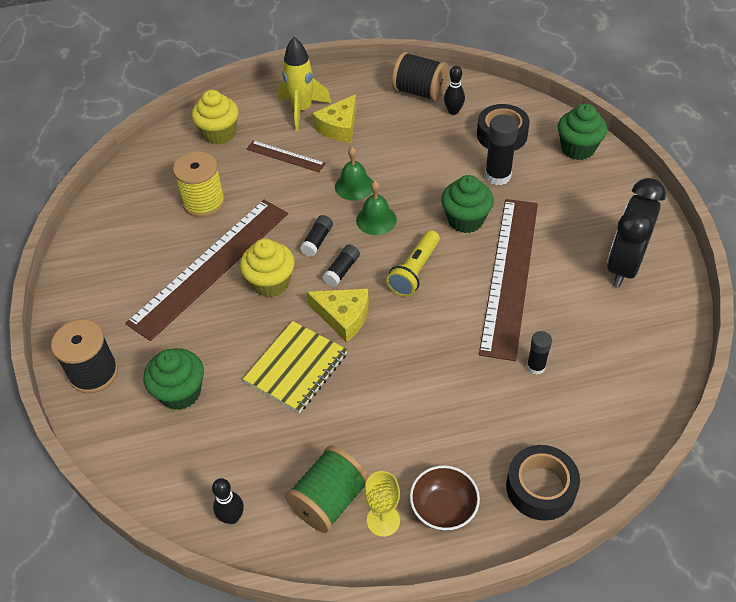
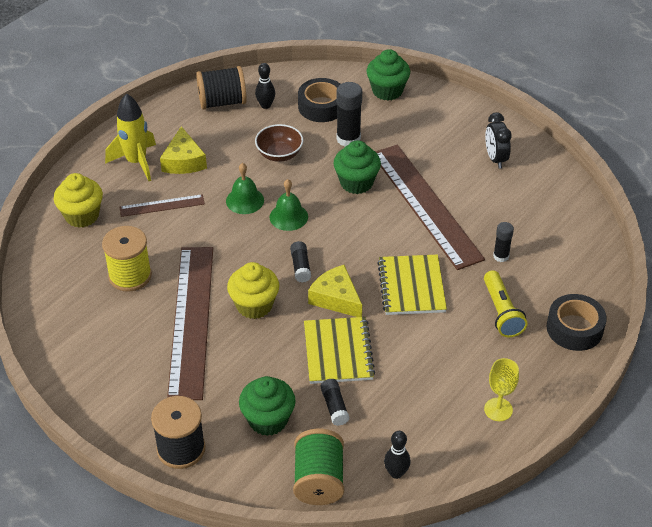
camera: 40 degrees left, 5 degrees down
green spool [285,446,369,533] -> green spool moved to [293,429,344,505]
black glue stick [300,215,333,257] -> black glue stick moved to [321,379,349,426]
yellow cheese [307,288,369,342] -> yellow cheese turned 120 degrees counterclockwise [308,265,362,317]
yellow flashlight [386,230,440,297] -> yellow flashlight moved to [484,270,527,337]
brown bowl [410,465,480,531] -> brown bowl moved to [255,124,303,162]
black clock [607,178,666,287] -> black clock [485,112,512,169], size x0.59
none -> yellow notebook [377,254,447,315]

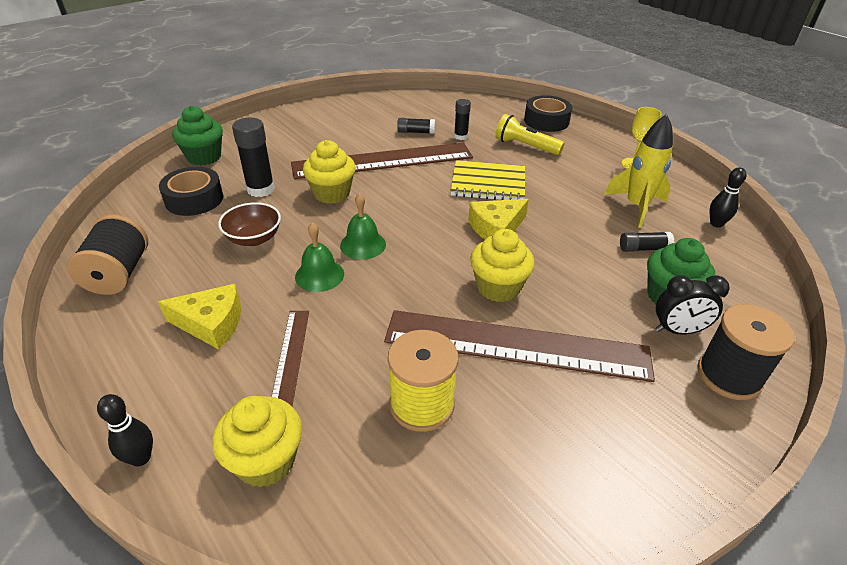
camera: 80 degrees left, 5 degrees down
yellow rocket [105,93,156,181] -> yellow rocket moved to [604,114,673,228]
black bowling pin [255,63,275,109] -> black bowling pin moved to [97,394,153,466]
black glue stick [290,241,311,283] -> black glue stick moved to [397,118,435,134]
green spool [293,429,344,505] -> none
yellow notebook [304,317,375,384] -> none
green cupcake [333,140,381,194] -> yellow cupcake [303,140,356,204]
yellow flashlight [484,270,527,337] -> yellow flashlight turned 150 degrees counterclockwise [495,114,565,155]
black clock [485,112,512,169] -> black clock moved to [655,275,730,335]

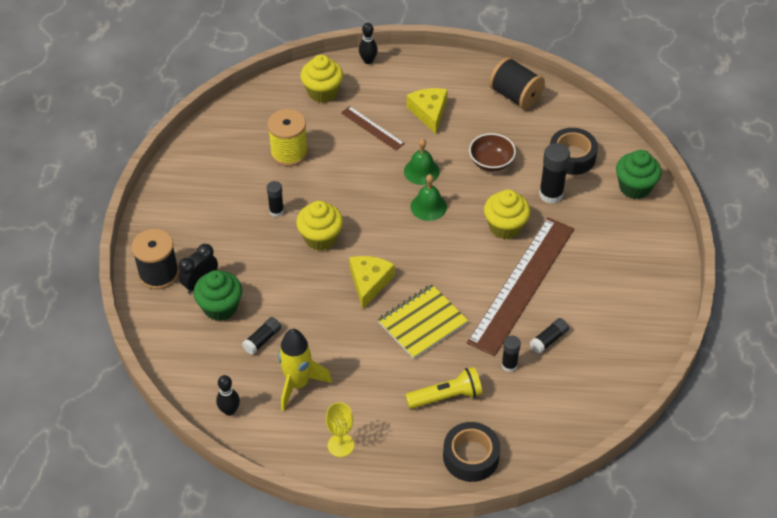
camera: 135 degrees right, 10 degrees up
yellow cheese [158,284,241,349] -> yellow cheese turned 120 degrees clockwise [407,88,448,134]
brown ruler [384,310,655,382] -> black glue stick [267,181,284,217]

